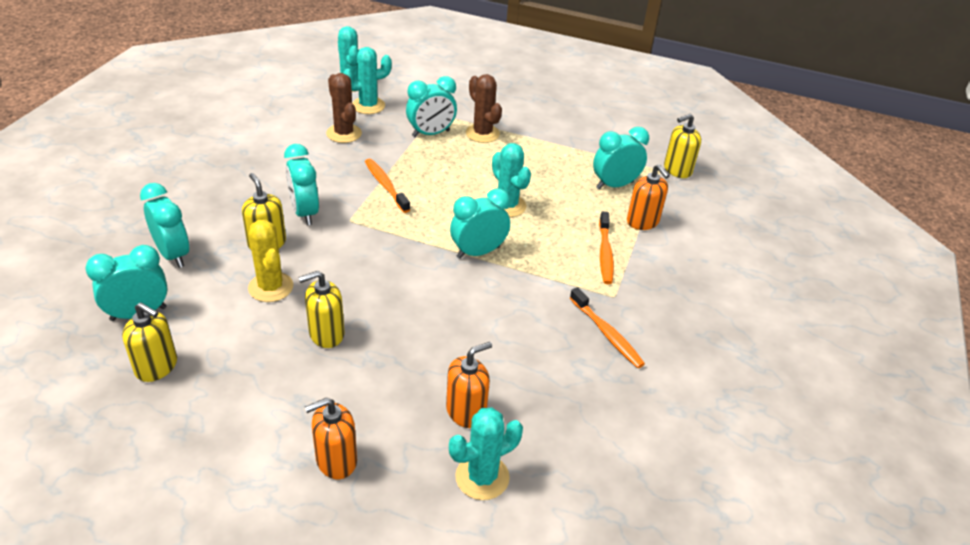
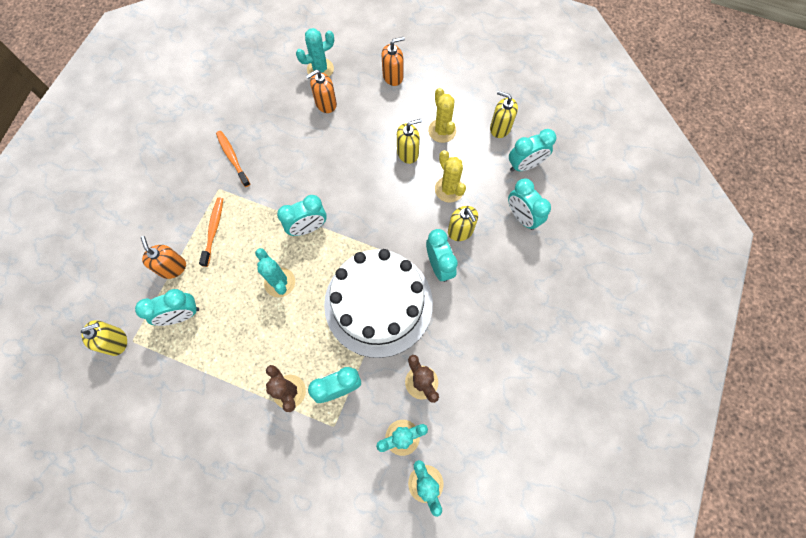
camera: 175 degrees left, 30 degrees up
orange toothbrush [365,159,410,213] -> white cake [324,249,433,358]
none -> yellow cactus [428,88,456,143]

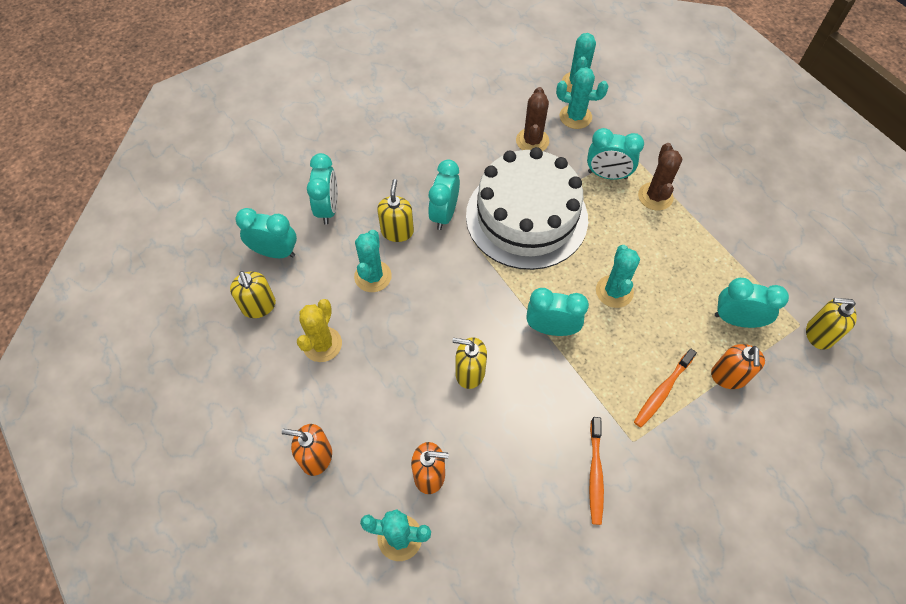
camera: 145 degrees left, 10 degrees down
yellow soap dispenser [397,119,422,164] -> yellow soap dispenser moved to [452,337,487,389]
yellow cactus [435,150,466,203] -> turquoise cactus [354,230,392,292]

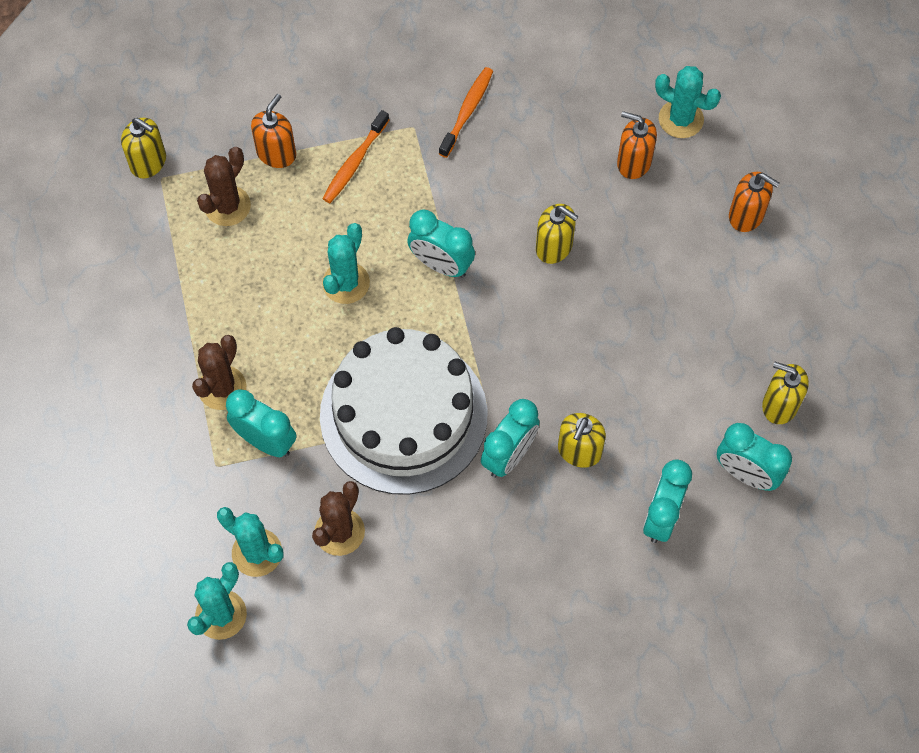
camera: 160 degrees left, 5 degrees up
yellow soap dispenser [230,271,276,318] -> yellow soap dispenser turned 60 degrees counterclockwise [762,362,809,424]
yellow cactus [297,299,342,362] -> none
turquoise cactus [354,230,392,292] -> none
orange toothbrush [634,348,697,427] -> orange toothbrush turned 150 degrees clockwise [322,110,389,203]
turquoise clock [715,278,789,328] -> brown cactus [197,147,251,226]

